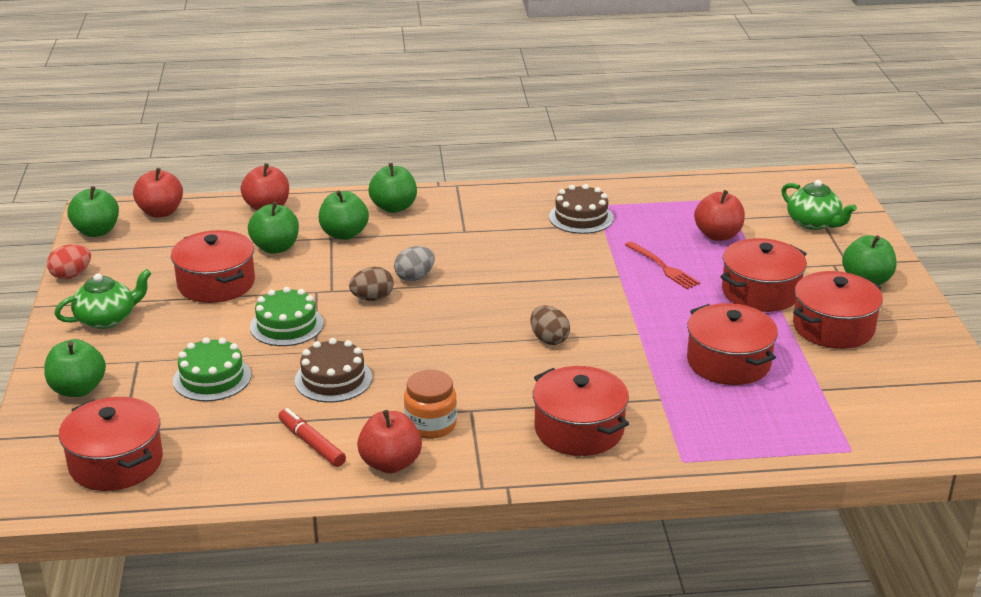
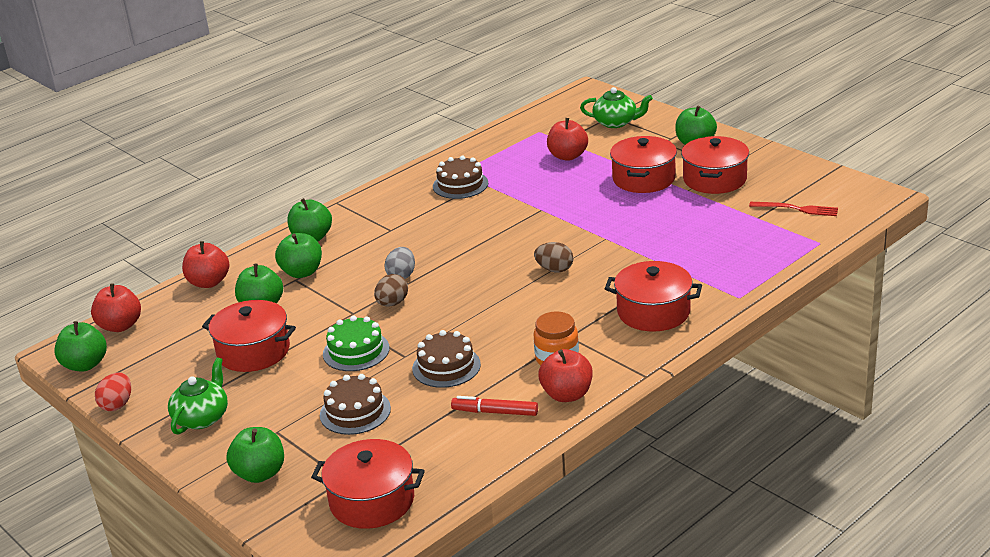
camera: 35 degrees left, 0 degrees up
green cake [173,337,251,401] -> brown cake [320,374,391,435]
red fork [625,241,700,289] -> red fork moved to [749,202,838,216]
red pot [687,303,778,385] -> none

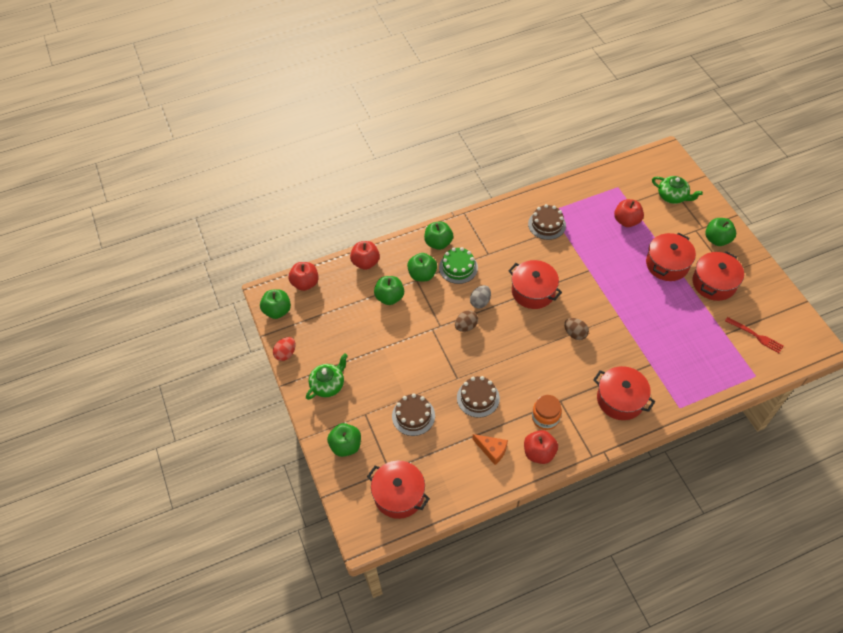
camera: 20 degrees right, 25 degrees up
red pot [202,300,296,372] -> red pot moved to [508,260,562,309]
green cake [323,316,390,371] -> green cake moved to [439,247,478,284]
red marker [451,396,538,416] -> orange cheese [472,434,508,465]

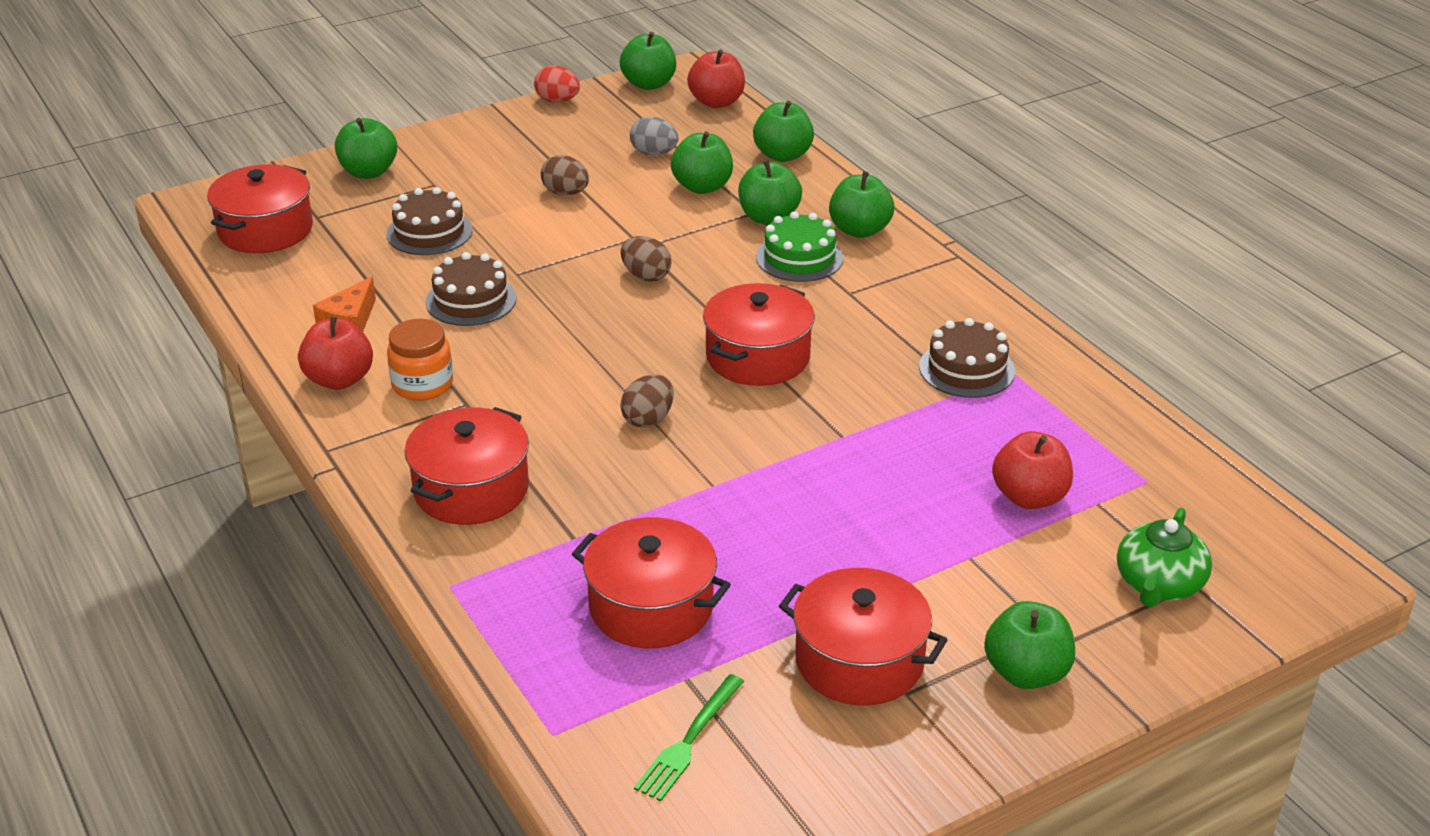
camera: 80 degrees right, 20 degrees down
green teapot [306,353,348,400] -> none
red apple [350,241,380,270] -> green apple [753,101,814,162]
grey egg [470,285,491,308] -> grey egg moved to [630,117,679,155]
red pot [646,233,696,281] -> red pot moved to [572,517,731,648]
red fork [725,317,784,353] -> green fork [634,674,744,801]
none -> brown egg [541,155,589,195]

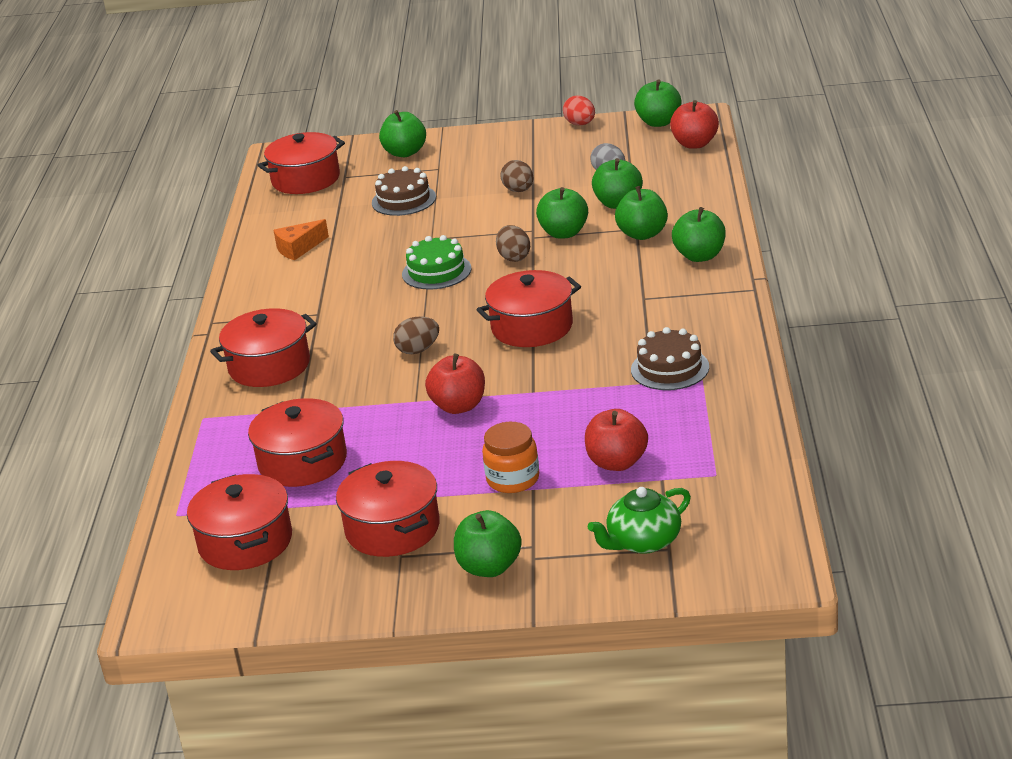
camera: 35 degrees right, 5 degrees down
red apple [298,316,373,390] -> red apple moved to [425,354,485,414]
orange jar [387,319,453,401] -> orange jar moved to [482,422,539,493]
brown cake [426,252,517,326] -> none
green fork [634,674,744,801] -> red pot [187,474,292,570]
green apple [753,101,814,162] -> green apple moved to [536,187,588,239]
green cake [756,211,843,282] -> green cake moved to [402,235,471,290]

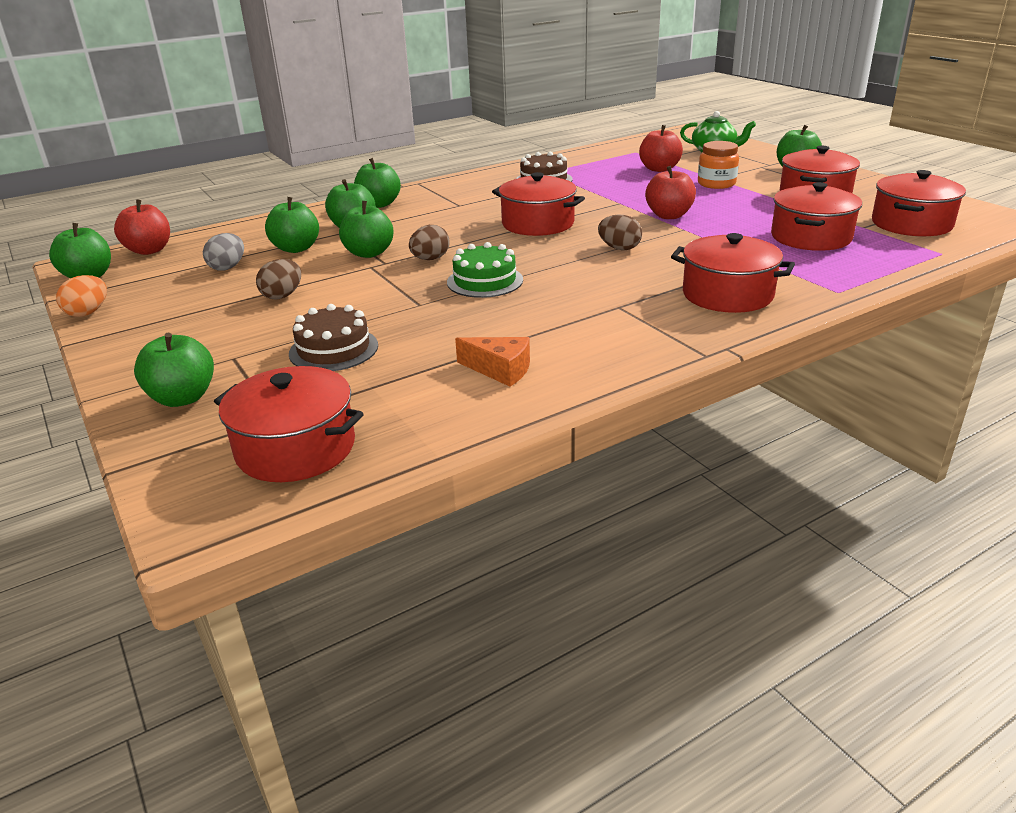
camera: 125 degrees left, 0 degrees up
red egg [563,95,595,126] -> orange egg [56,275,107,317]

